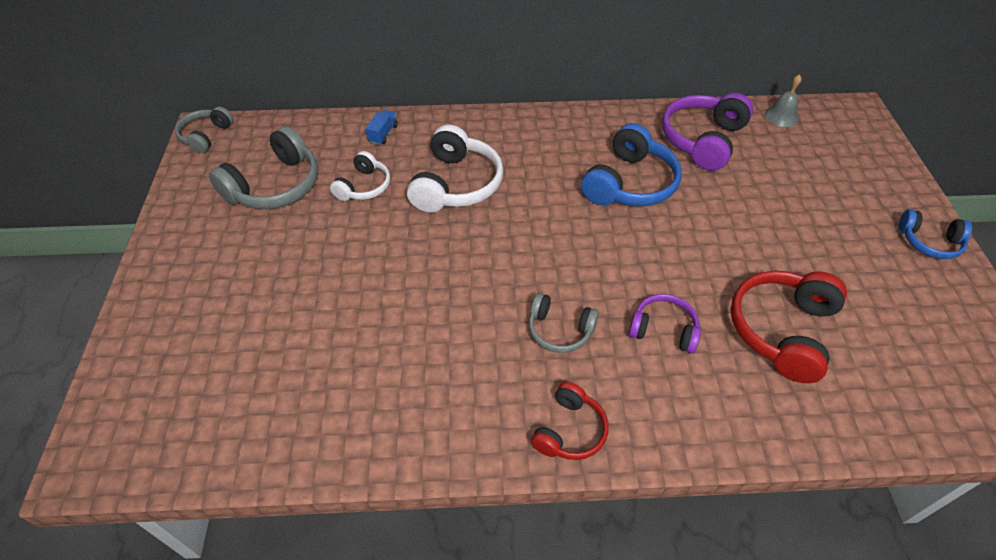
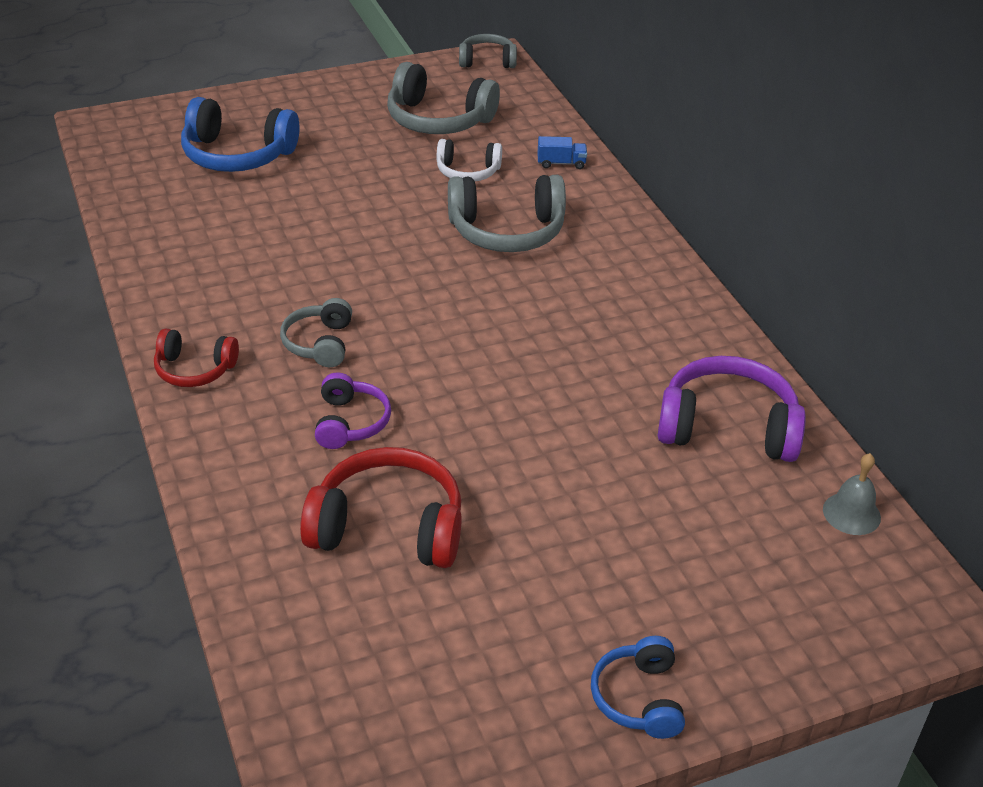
camera: 70 degrees right, 10 degrees down
white headphones [407,124,504,213] -> grey headphones [448,175,566,252]
blue headphones [581,123,682,206] -> blue headphones moved to [181,97,300,172]

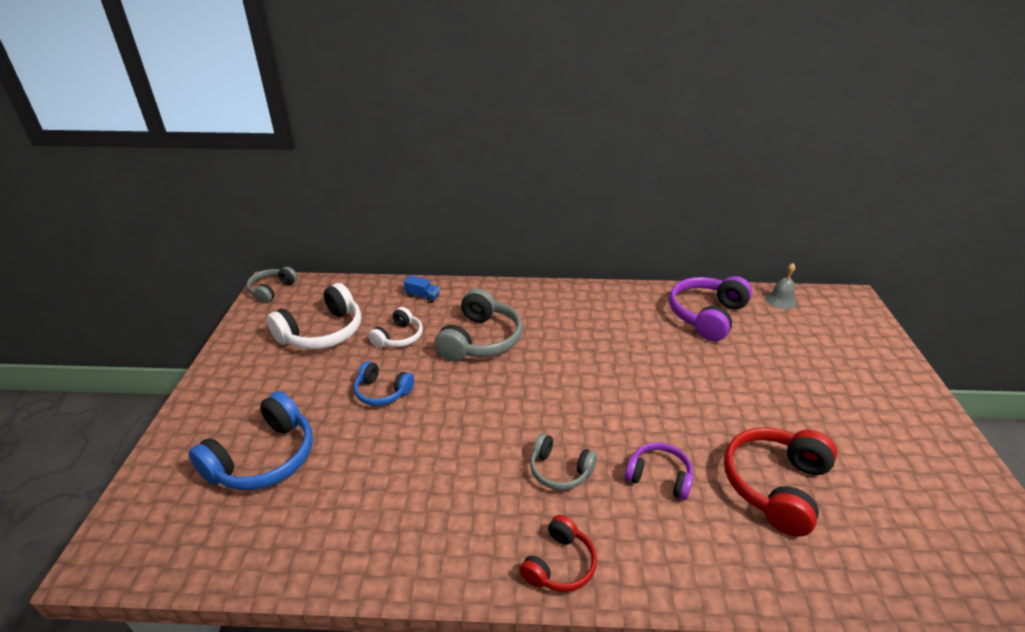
camera: 65 degrees left, 5 degrees down
grey headphones [387,62,500,134] -> white headphones [267,283,361,349]
blue truck [537,136,587,169] -> blue truck turned 90 degrees clockwise [404,275,440,303]
blue headphones [591,636,685,739] -> blue headphones moved to [354,361,414,406]

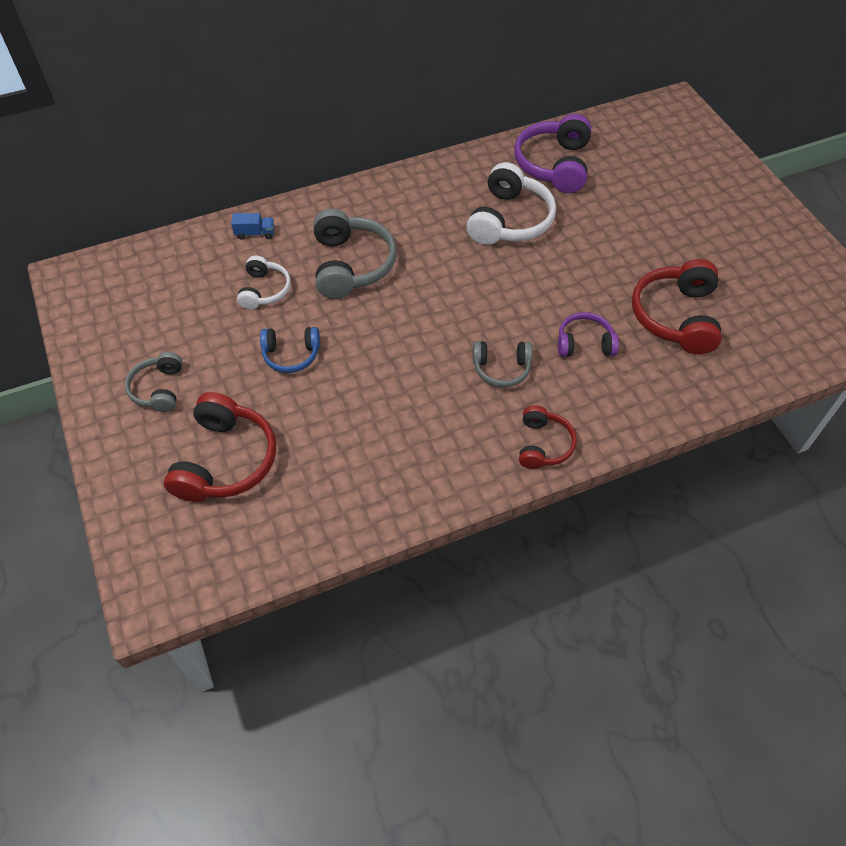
camera: 25 degrees left, 20 degrees up
blue headphones [188,391,313,490] -> red headphones [164,392,276,502]
grey headphones [247,267,297,303] -> grey headphones moved to [125,352,182,412]
white headphones [267,283,361,349] -> white headphones moved to [466,162,556,245]
grey bell [765,263,797,309] -> none

